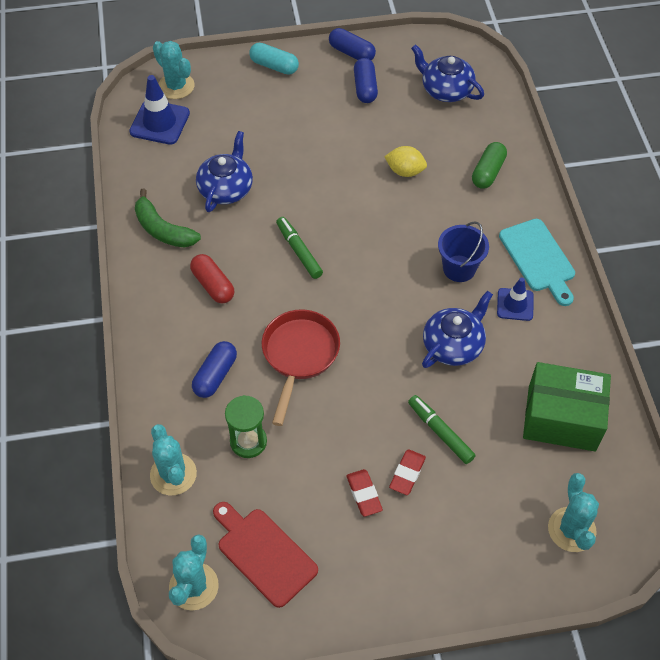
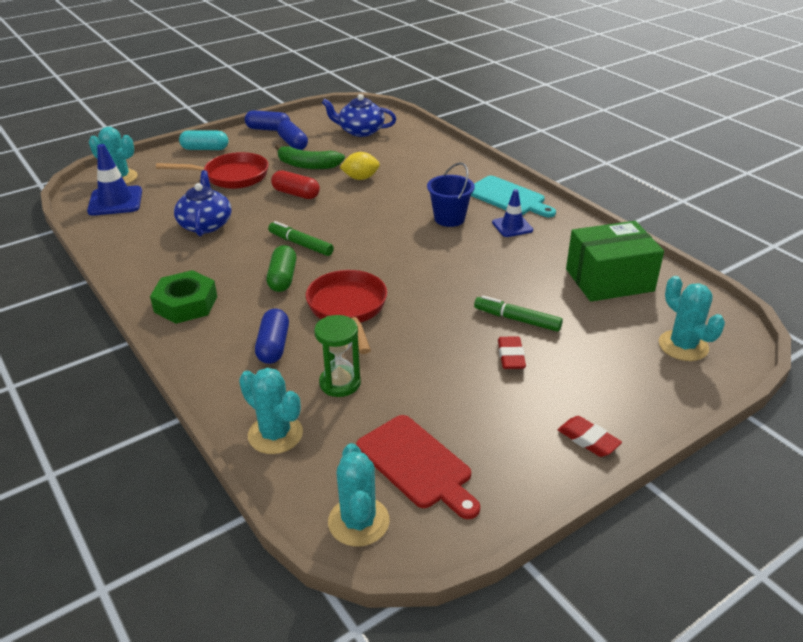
camera: 25 degrees left, 20 degrees down
green banana [135,189,201,248] -> green banana moved to [275,145,345,169]
red capsule [190,254,234,303] -> red capsule moved to [271,170,320,199]
red cutting board [213,502,318,608] -> red cutting board turned 150 degrees counterclockwise [356,415,480,519]
red eraser [346,469,383,517] -> red eraser moved to [558,416,622,457]
blue teapot [422,291,493,368] -> none
green capsule [472,142,507,189] -> green capsule moved to [267,245,296,292]
none -> green nut [150,270,217,324]
none -> red pan [156,152,269,189]

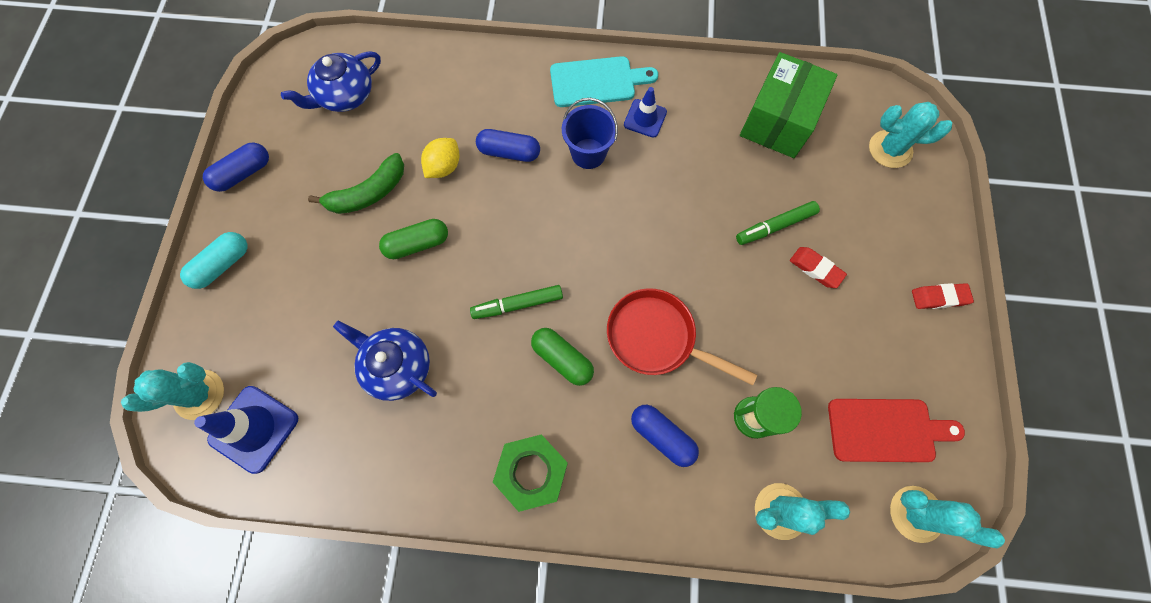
camera: 50 degrees left, 35 degrees up
red pan [156,152,269,189] -> none
red capsule [271,170,320,199] -> green capsule [379,219,448,259]
blue capsule [277,120,308,150] -> blue capsule moved to [476,129,540,162]

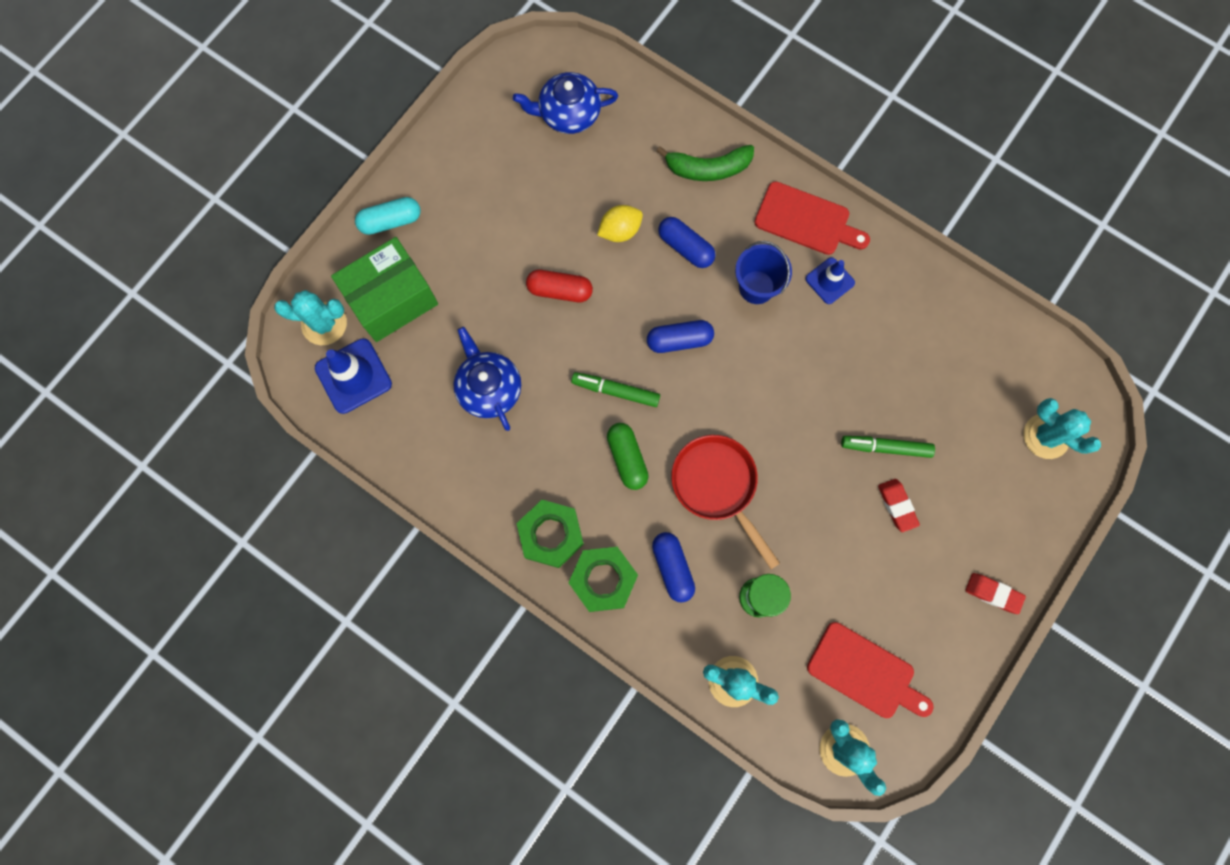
camera: 30 degrees right, 5 degrees up
blue capsule [203,142,269,192] -> blue capsule moved to [647,320,714,353]
green banana [308,153,404,214] -> green banana moved to [656,145,754,181]
green capsule [379,219,448,259] -> red capsule [526,270,593,302]
turquoise cutting board [550,56,658,107] -> red cutting board [754,181,870,255]
green box [740,52,838,158] -> green box moved to [331,237,438,342]
none -> green nut [568,547,638,612]

